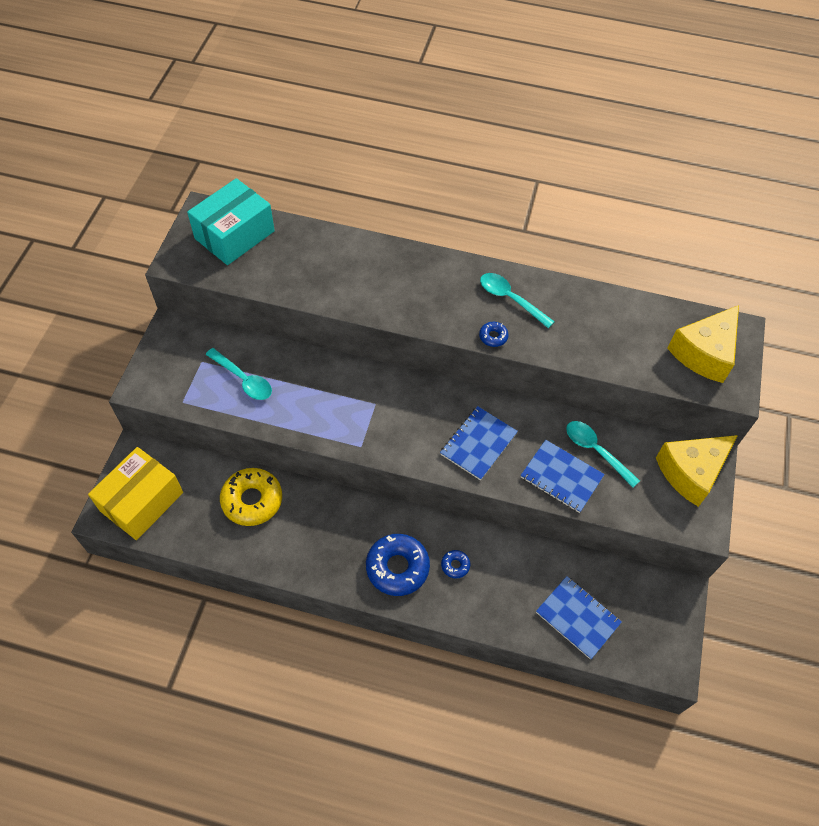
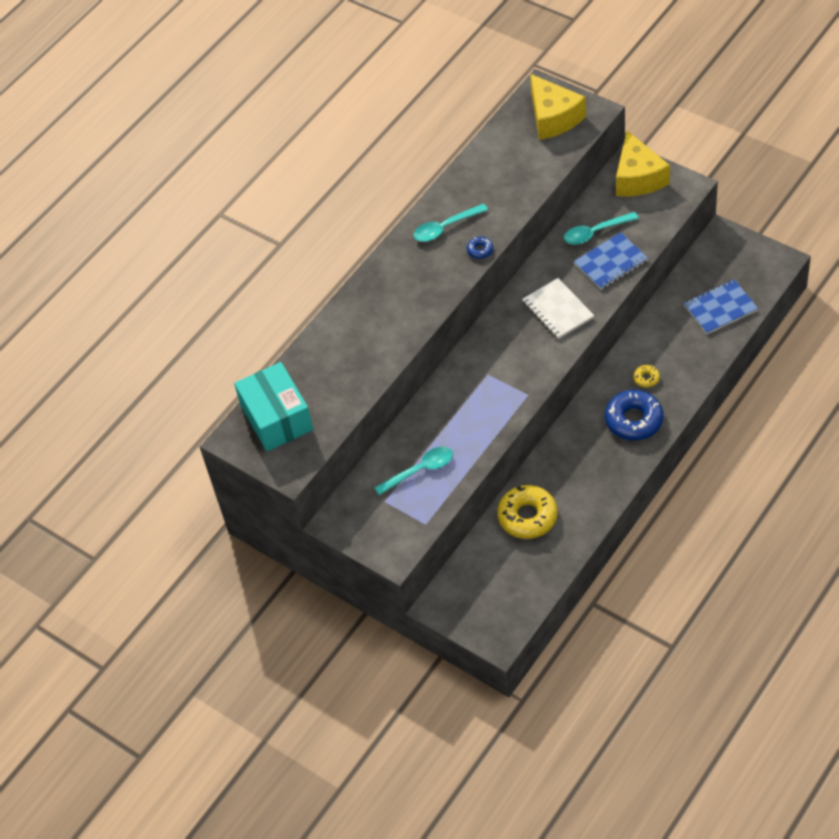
camera: 60 degrees left, 5 degrees down
yellow box [88,447,183,540] -> none
blue notebook [440,406,518,480] -> white notebook [522,278,594,339]
blue donut [441,550,470,579] -> yellow donut [633,365,660,388]

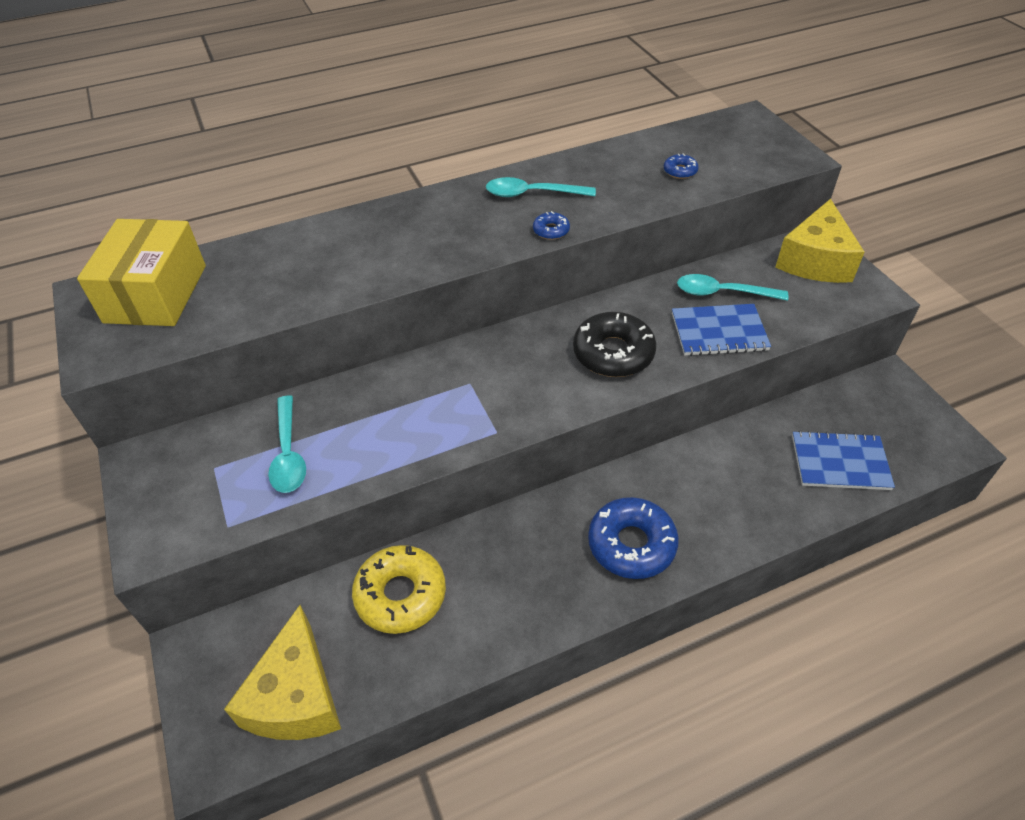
camera: 25 degrees right, 5 degrees down
turquoise box [234,362,313,451] -> yellow box [77,219,206,326]
turquoise spoon [375,447,453,496] -> turquoise spoon turned 75 degrees clockwise [268,396,306,493]
white notebook [522,278,594,339] -> black donut [573,312,656,377]
yellow cheese [530,74,586,140] -> yellow cheese moved to [224,605,341,740]
yellow donut [633,365,660,388] -> none
none -> blue donut [664,153,699,179]

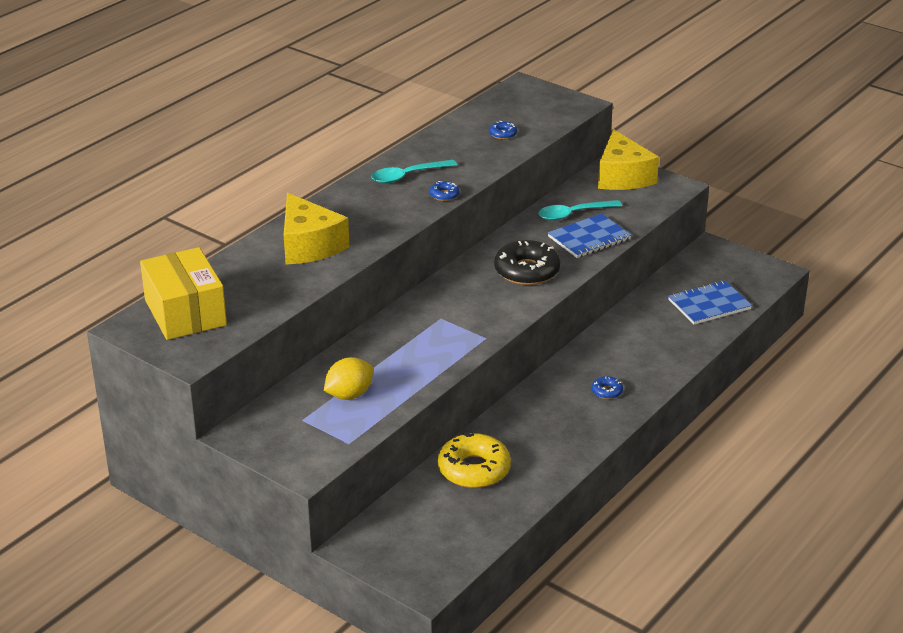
camera: 30 degrees left, 15 degrees down
yellow cheese [224,605,341,740] -> yellow cheese moved to [284,193,349,265]
turquoise spoon [268,396,306,493] -> yellow lemon [324,357,373,400]
blue donut [588,497,679,579] -> blue donut [592,376,623,399], size x0.46

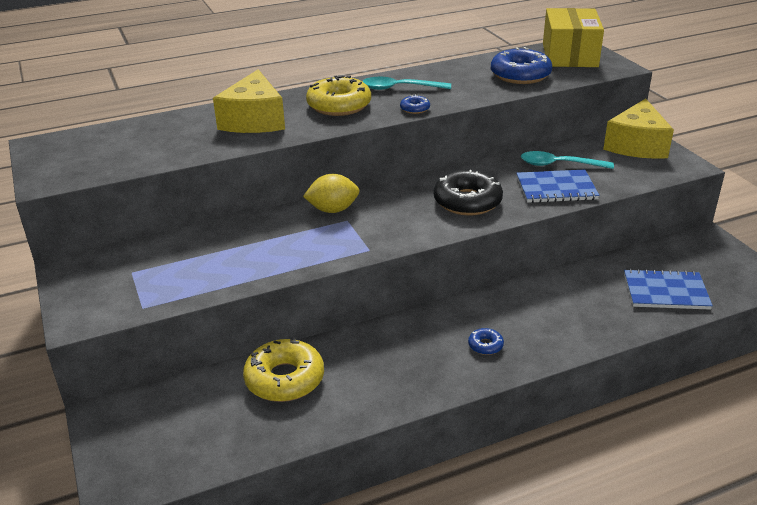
camera: 30 degrees right, 0 degrees up
yellow box [140,247,227,340] -> yellow box moved to [543,8,604,67]
yellow lemon [324,357,373,400] -> yellow lemon moved to [303,174,360,213]
blue donut [489,121,517,139] -> blue donut [491,47,552,84], size x2.17
none -> yellow donut [306,75,371,116]

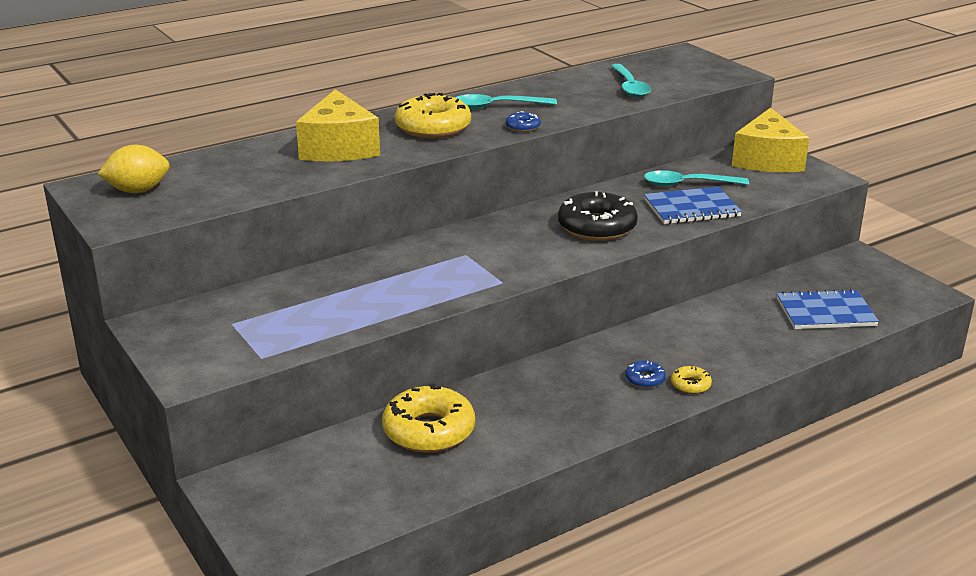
camera: 10 degrees left, 5 degrees down
yellow lemon [303,174,360,213] -> yellow lemon moved to [98,145,170,193]
blue donut [491,47,552,84] -> turquoise spoon [611,64,651,98]
yellow box [543,8,604,67] -> none
none -> yellow donut [671,366,712,394]

